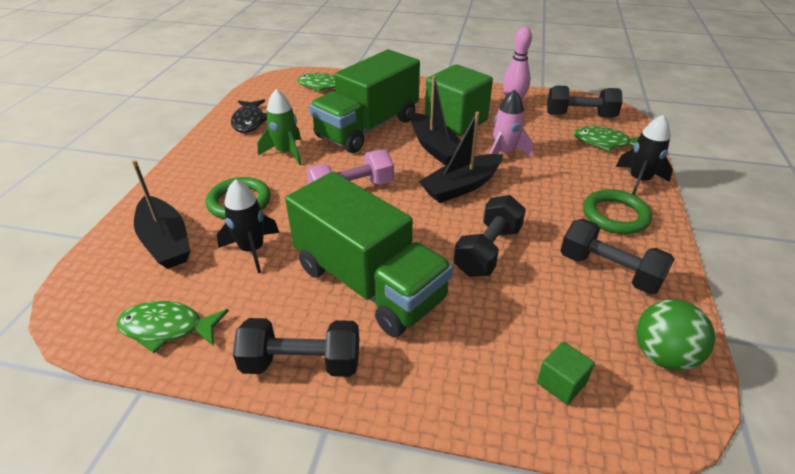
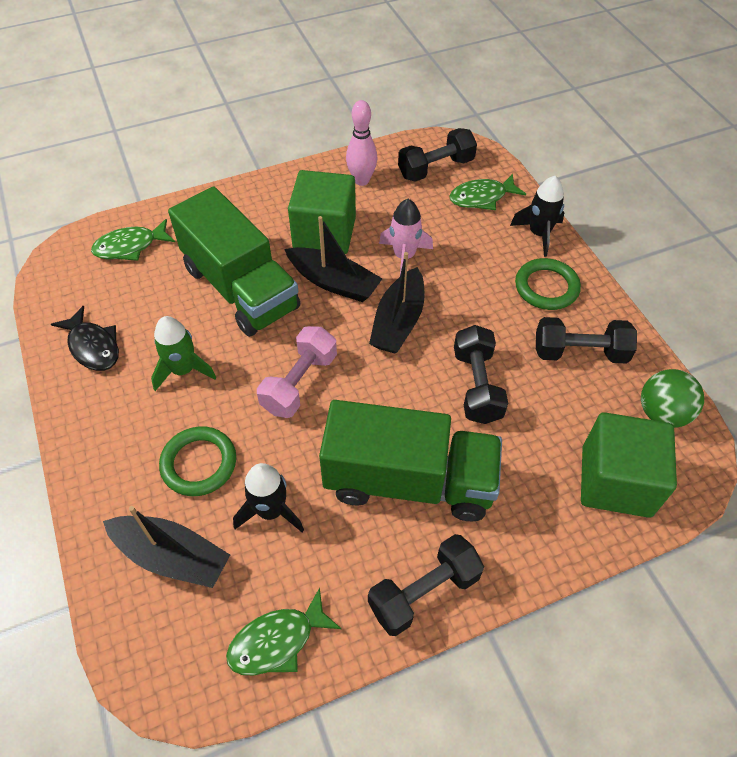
camera: 35 degrees left, 15 degrees up
green truck [309,50,420,153] -> green truck turned 45 degrees counterclockwise [168,186,300,337]
green cube [537,342,595,405] -> green cube [581,412,677,518], size x2.23

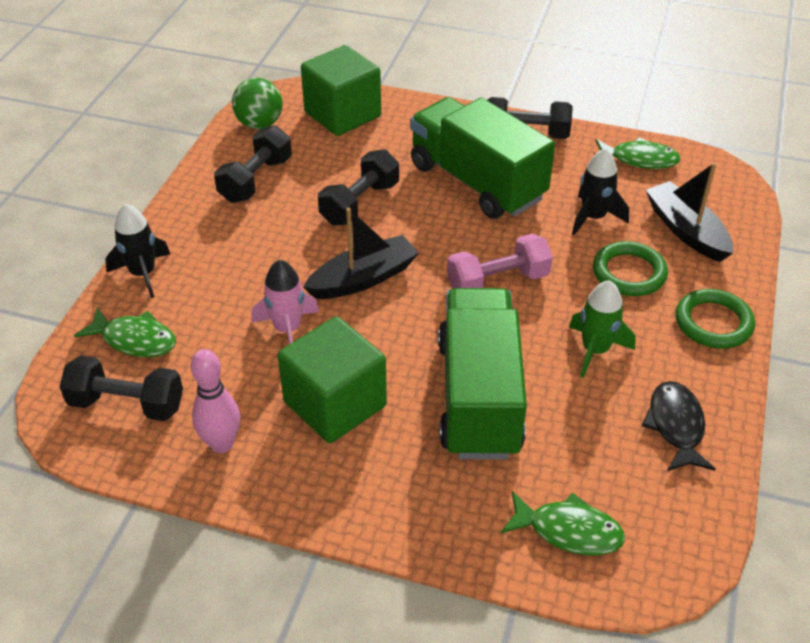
camera: 140 degrees left, 10 degrees down
black boat [284,216,383,302] -> none
green ring [515,258,581,310] -> green ring moved to [676,289,755,349]
black dumbbell [536,317,637,364] -> black dumbbell turned 75 degrees clockwise [214,125,292,203]

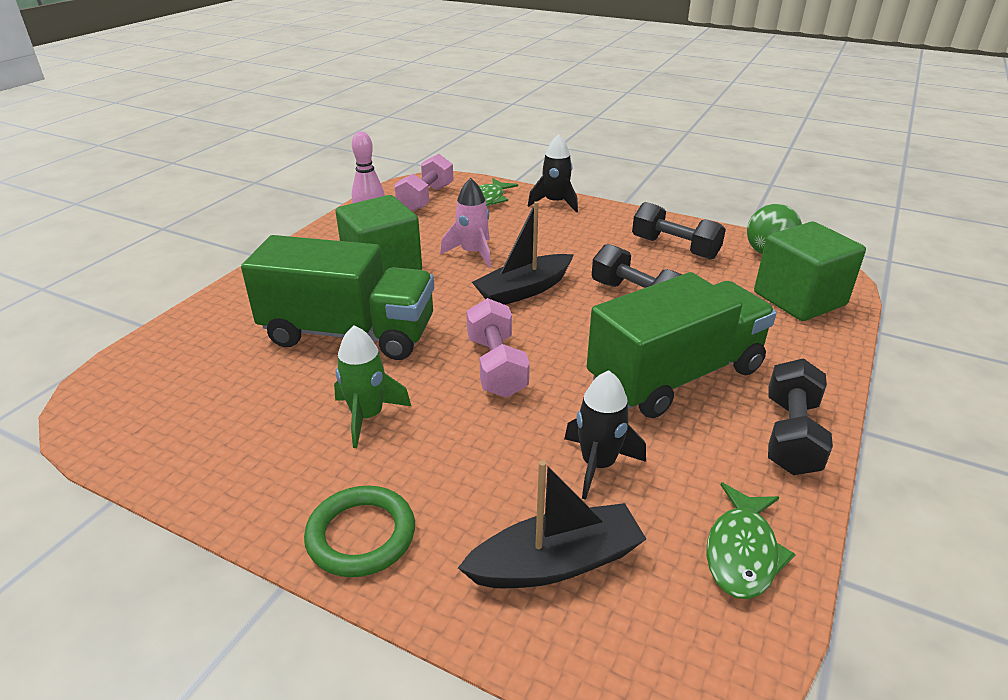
camera: 100 degrees right, 10 degrees down
black dumbbell [60,355,183,421] -> pink dumbbell [394,154,453,211]
black boat [303,208,419,299] -> black boat turned 75 degrees clockwise [472,201,574,305]
green fish [501,491,625,555] -> none
green ring [593,241,668,296] -> none
black fish [642,381,715,471] -> none

